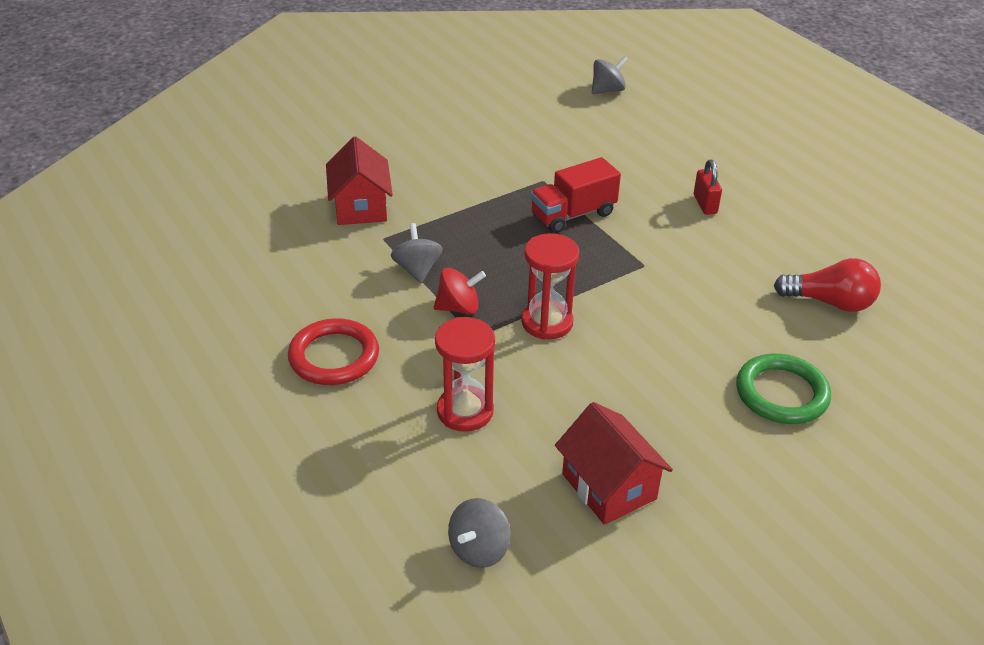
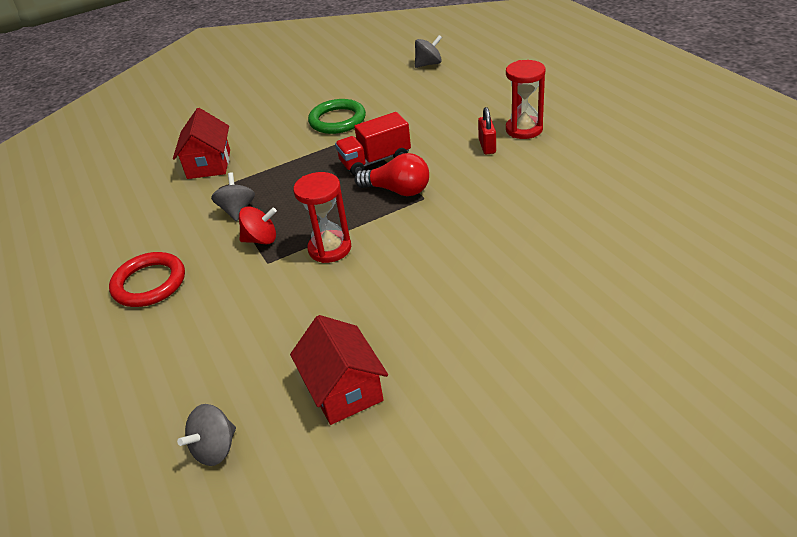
camera: 10 degrees right, 0 degrees up
red hourglass [435,317,495,432] -> red hourglass moved to [506,60,545,139]
green ring [736,354,831,424] -> green ring moved to [308,99,366,134]
red light bulb [774,258,881,312] -> red light bulb moved to [354,153,429,196]

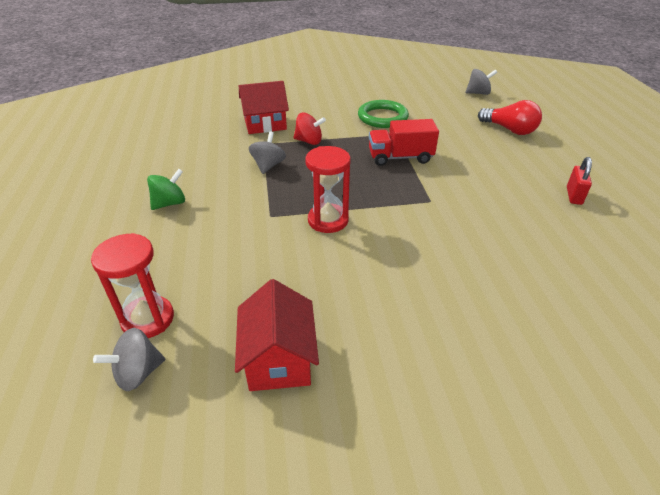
camera: 15 degrees right, 0 degrees up
red ring [109,252,185,307] -> green spinning top [147,169,185,210]
red house [173,108,230,179] -> red house turned 60 degrees clockwise [239,81,289,134]
red spinning top [239,206,277,244] -> red spinning top moved to [293,113,326,145]
red light bulb [354,153,429,196] -> red light bulb moved to [478,100,542,135]
red padlock [478,107,496,155] -> red padlock moved to [567,157,592,205]
red hourglass [506,60,545,139] -> red hourglass moved to [91,233,174,338]

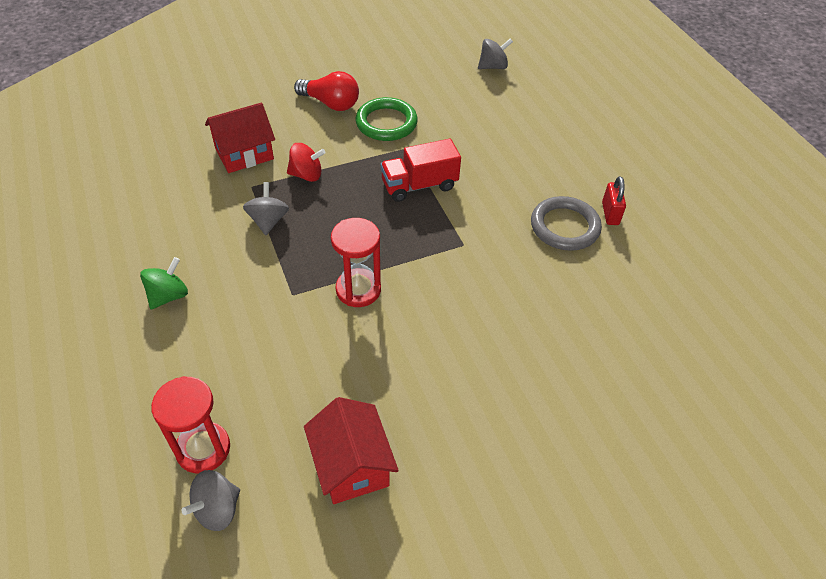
camera: 15 degrees left, 10 degrees up
red light bulb [478,100,542,135] -> red light bulb moved to [294,71,359,111]
none -> grey ring [531,196,602,251]

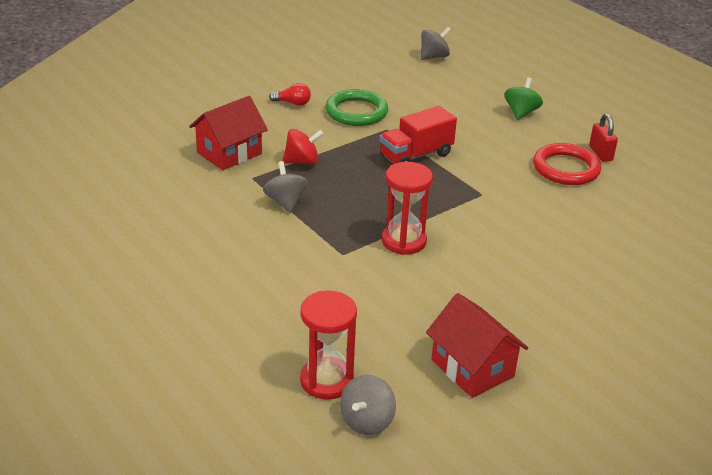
camera: 15 degrees left, 15 degrees down
green spinning top [140,257,188,309] -> green spinning top moved to [504,78,543,120]
red light bulb [294,71,359,111] -> red light bulb [269,83,311,106], size x0.58
grey ring [531,196,602,251] -> red ring [533,143,601,185]

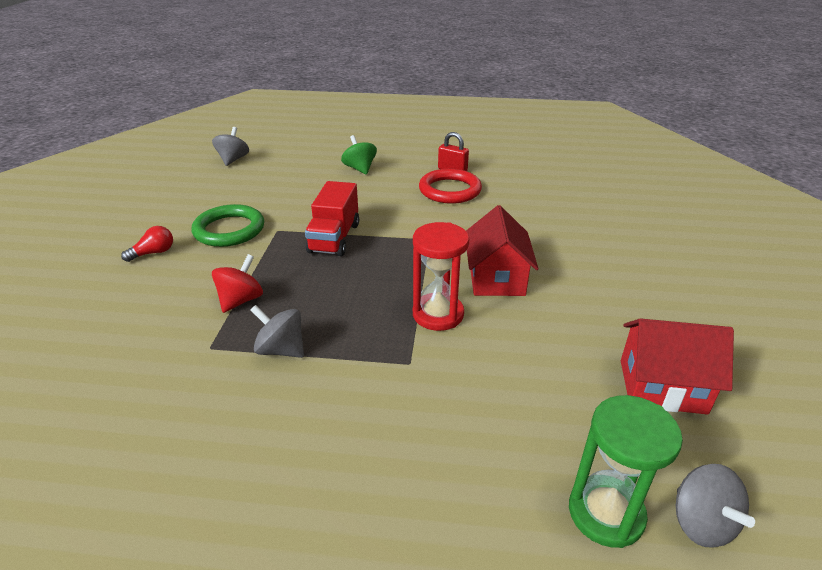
camera: 45 degrees left, 0 degrees up
red house [189,96,268,170] -> red house moved to [466,205,538,296]
red hourglass [300,291,357,400] -> green hourglass [569,395,683,548]

